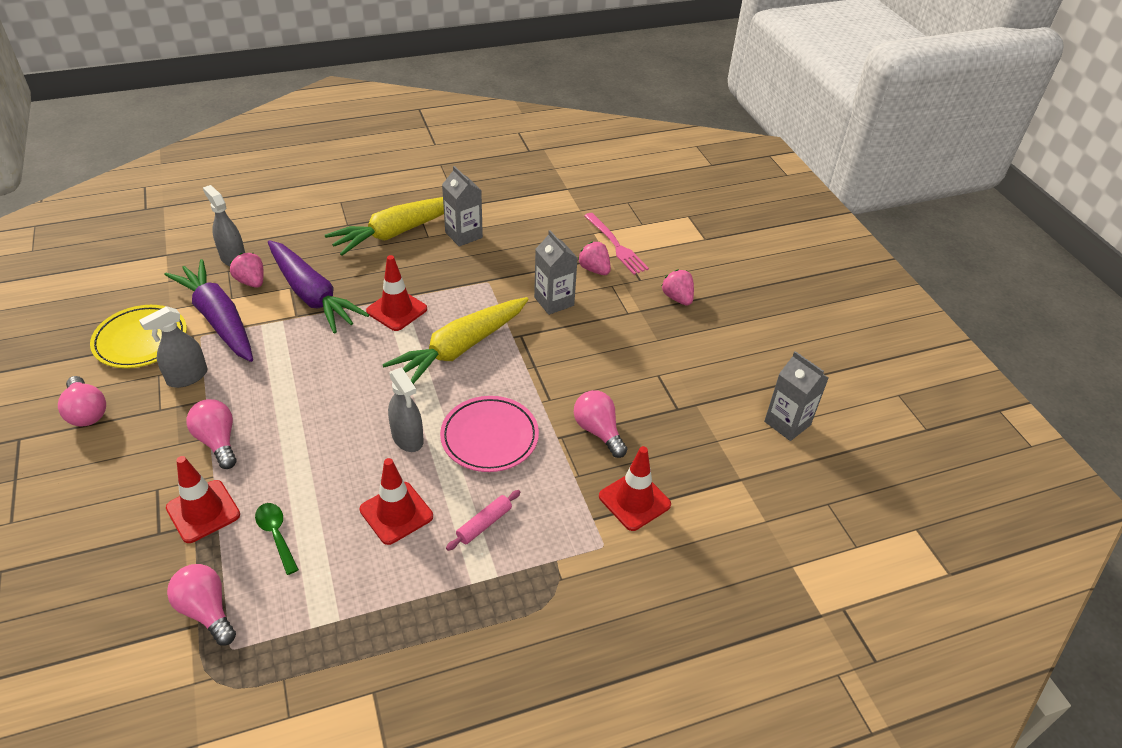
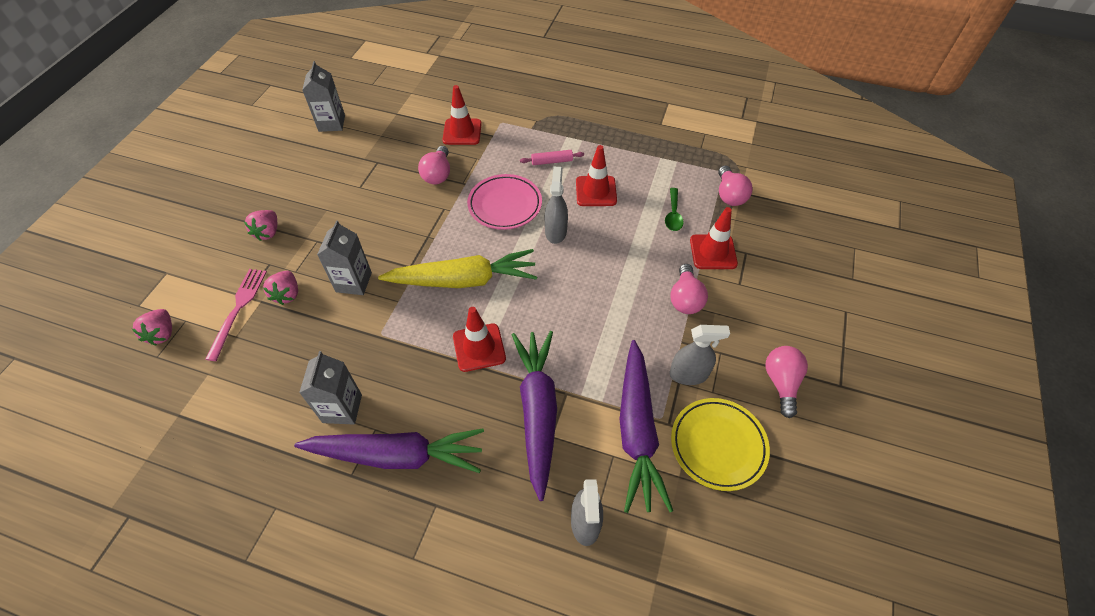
camera: 140 degrees left, 10 degrees up
pink strawberry [230,253,264,288] -> pink strawberry moved to [132,309,172,345]
yellow carrot [325,197,444,256] -> purple carrot [294,428,484,473]

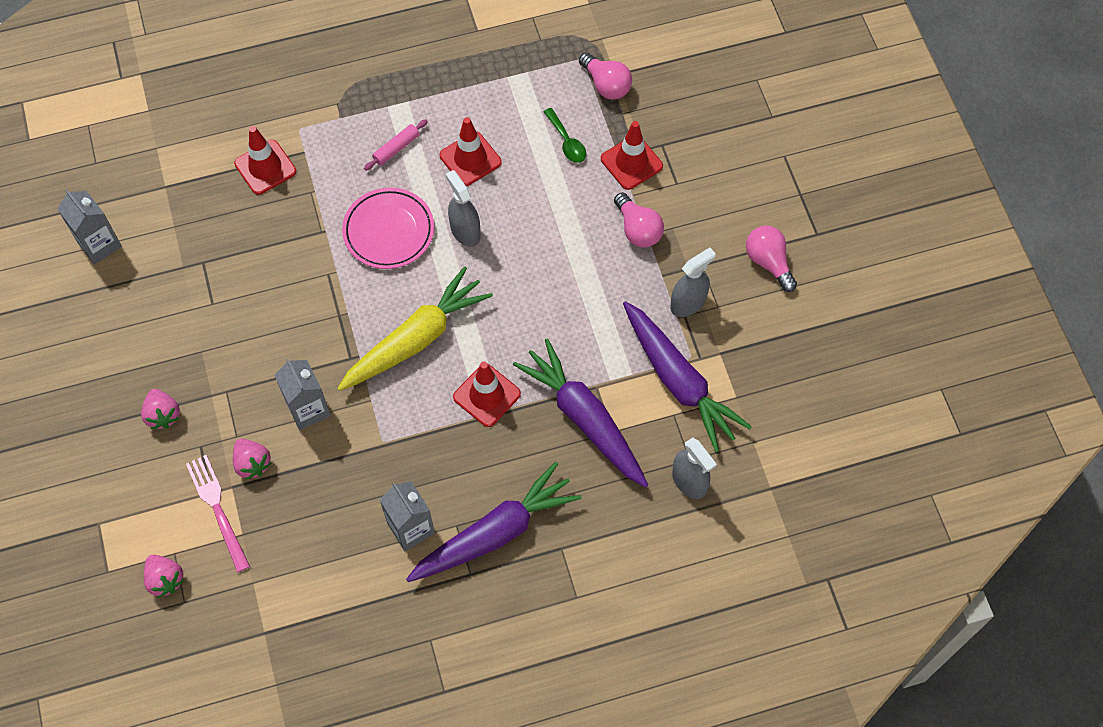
camera: 35 degrees left, 10 degrees up
pink light bulb [418,146,450,184] -> none
yellow plate [671,398,770,491] -> none

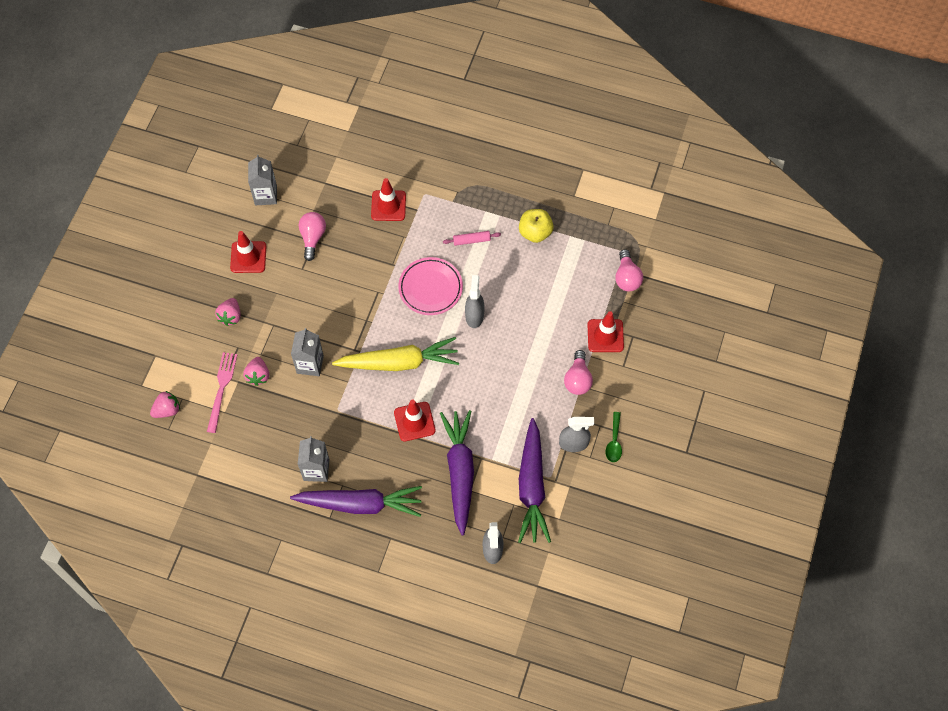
camera: 35 degrees right, 0 degrees up
pink strawberry [144,555,184,598] -> pink strawberry turned 120 degrees counterclockwise [150,391,180,418]
red traffic cone [439,117,502,186] -> red traffic cone moved to [230,231,266,273]
green spoon [543,108,586,163] -> green spoon moved to [606,412,622,462]
pink light bulb [746,225,797,292] -> pink light bulb moved to [299,212,326,261]
none -> yellow apple [519,209,554,243]

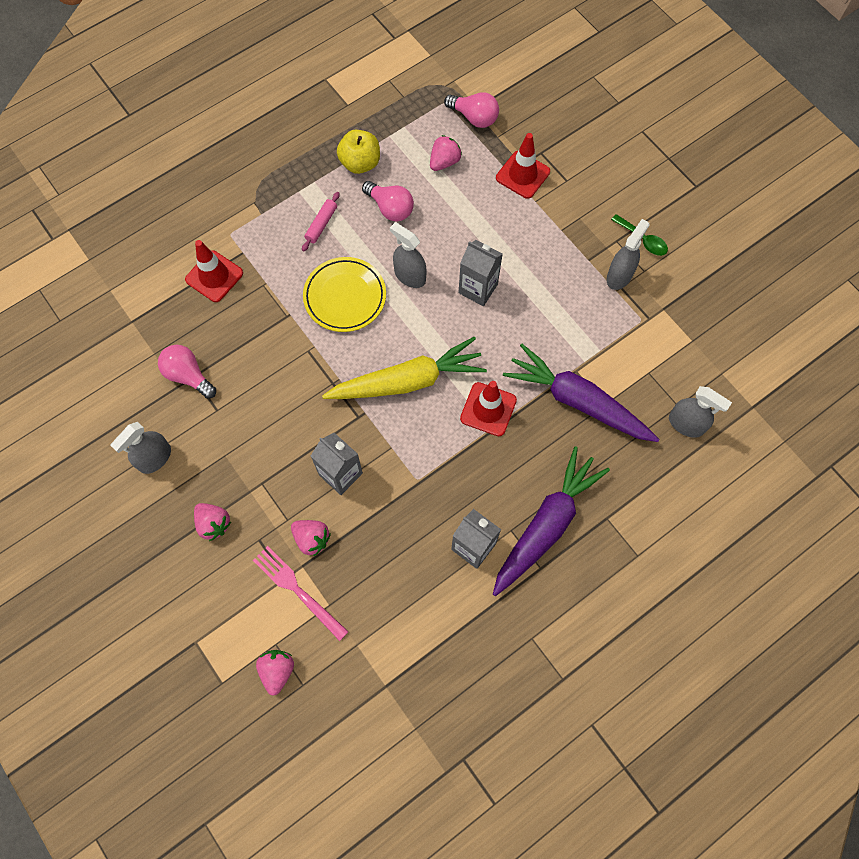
camera: 55 degrees left, 5 degrees up
red traffic cone [230,231,266,273] -> grey spray bottle [110,422,171,474]
grey carton [248,155,277,205] -> grey carton moved to [458,240,502,306]
yellow carrot [332,337,459,371] -> yellow carrot turned 45 degrees clockwise [322,337,487,399]
pink plate [398,257,463,315] -> yellow plate [303,257,386,332]
purple carrot [518,418,551,543] -> none
pink light bulb [564,350,593,395] -> pink light bulb moved to [362,181,414,221]
none -> pink strawberry [430,135,462,171]

